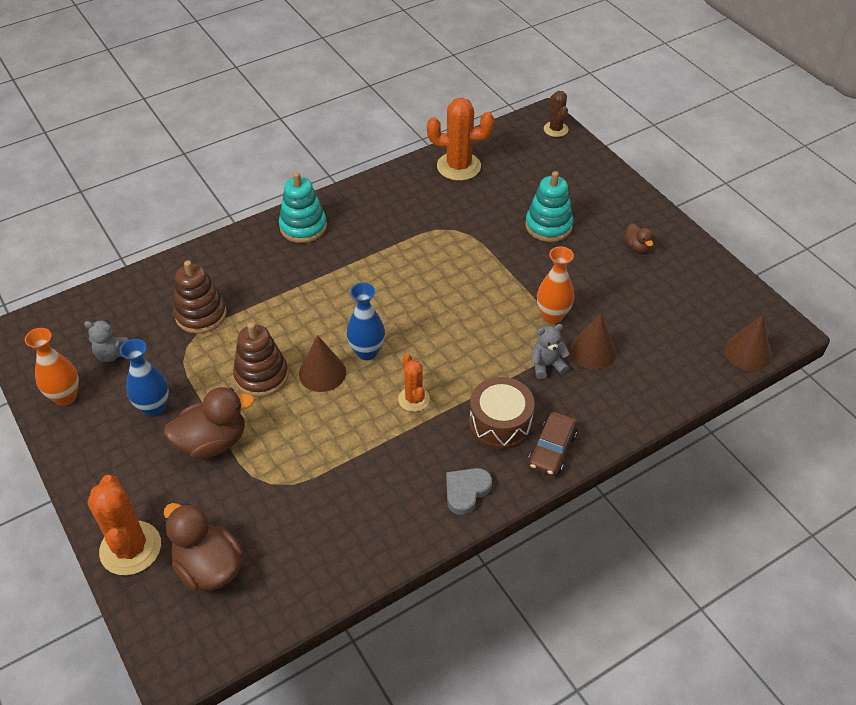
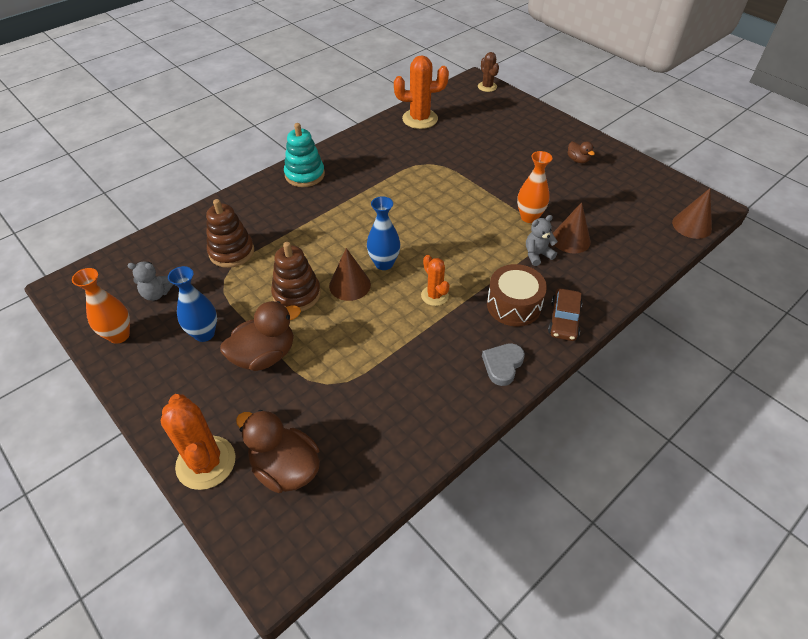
camera: 10 degrees left, 0 degrees up
turquoise stacking toy [525,171,574,242] -> none

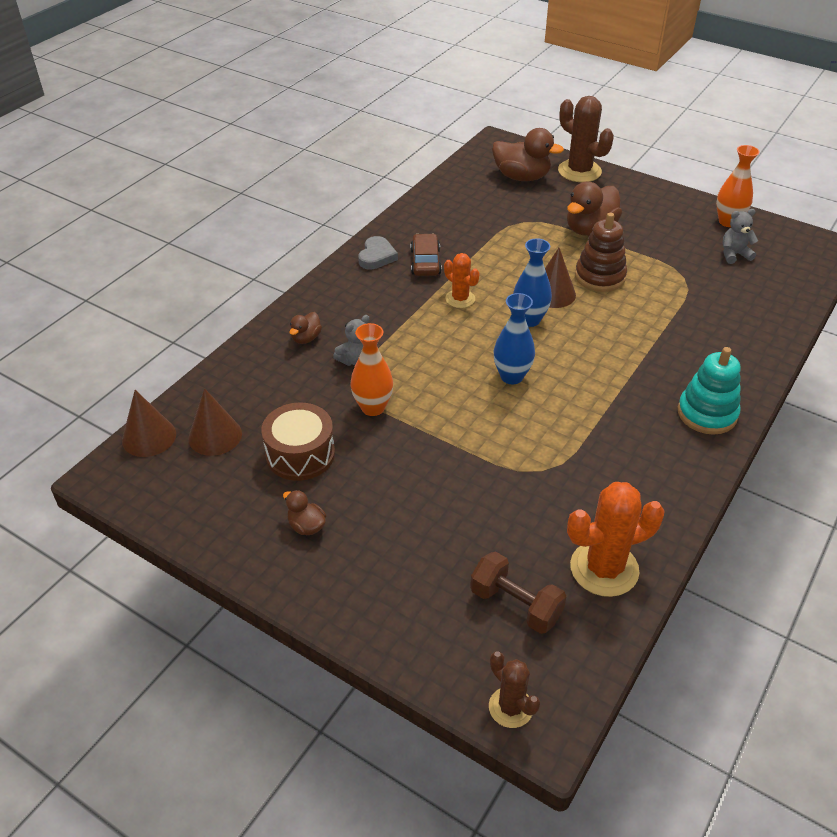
camera: 165 degrees right, 5 degrees down
orange cactus [161,394,236,490] -> brown cactus [558,96,614,182]
blue vase [168,266,217,342] -> blue vase moved to [494,293,535,384]
brown stacking toy [206,199,254,268] -> none
brown drum [487,264,547,326] -> brown drum moved to [261,402,335,481]
brown car [548,288,582,341] -> brown car moved to [410,234,442,276]
brown cone [553,202,591,253] -> brown cone moved to [188,388,242,456]
none -> brown duck [289,312,322,344]
none -> brown dumbbell [470,552,566,634]

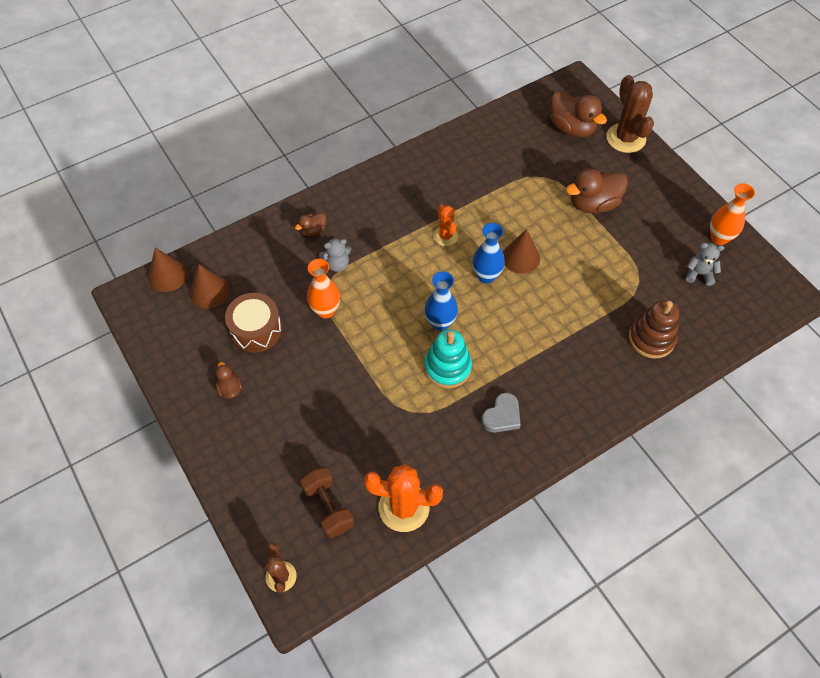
camera: 25 degrees right, 15 degrees up
grey heart [358,236,398,270] -> grey heart moved to [482,393,521,433]
brown car [410,234,442,276] -> none
brown stacking toy [575,213,627,292] -> brown stacking toy moved to [629,300,679,359]
turquoise stacking toy [678,347,741,435] -> turquoise stacking toy moved to [424,329,472,388]

